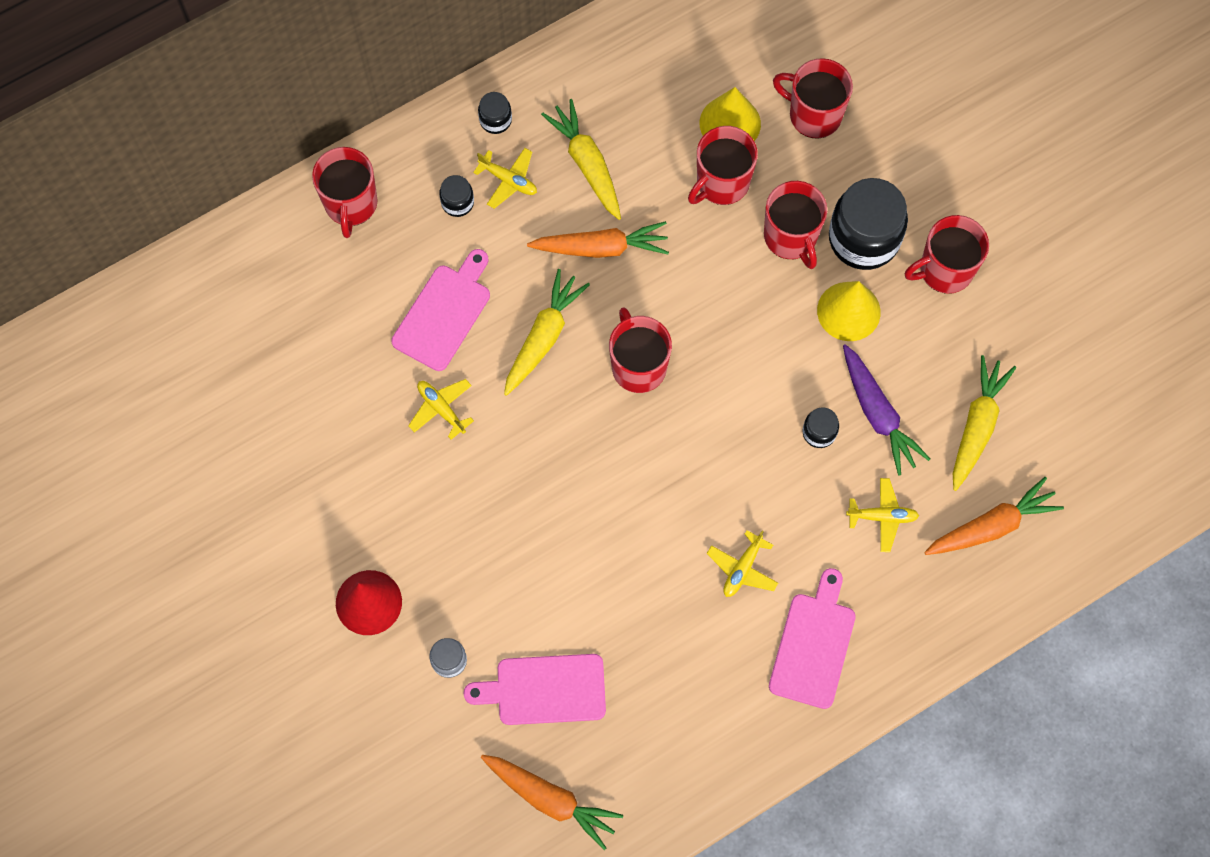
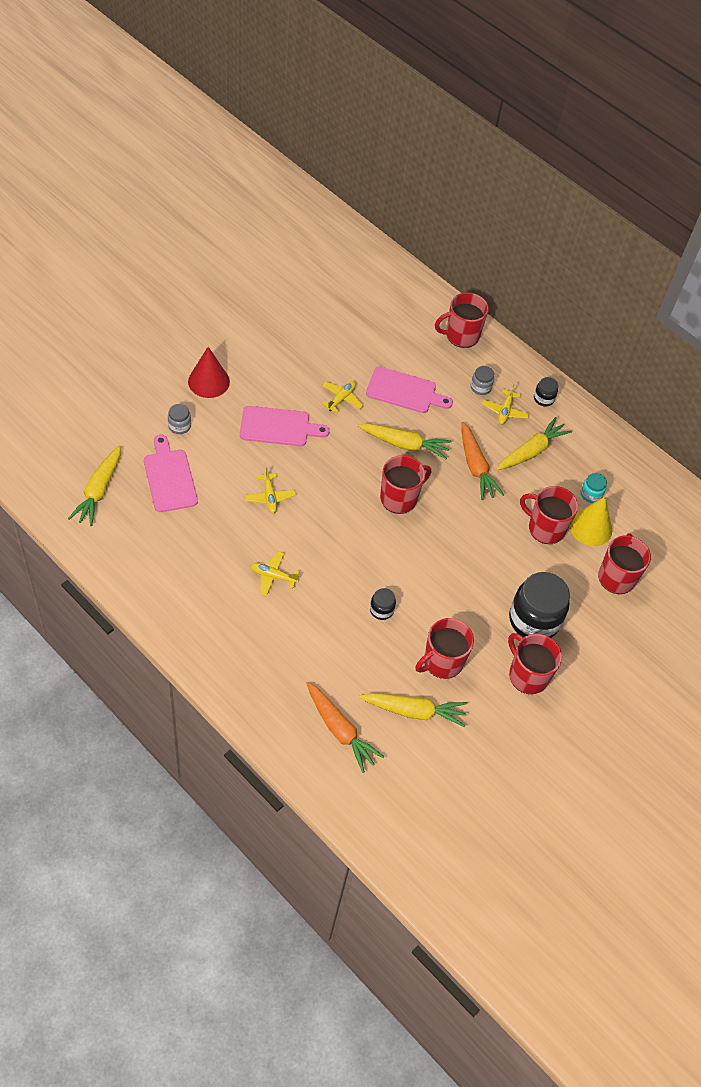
camera: 70 degrees right, 15 degrees down
black jar [439,175,474,217] -> grey jar [471,366,494,395]
orange carrot [481,755,623,850] -> yellow carrot [68,446,121,526]
red mug [764,181,827,269] -> red mug moved to [415,618,474,679]
pink cutting board [769,568,856,709] -> pink cutting board moved to [240,406,330,446]
yellow cone [817,281,881,341] -> none
purple carrot [843,344,930,476] -> none
yellow plane [846,478,919,552] -> yellow plane moved to [244,467,296,513]
none -> turquoise jar [581,473,607,503]

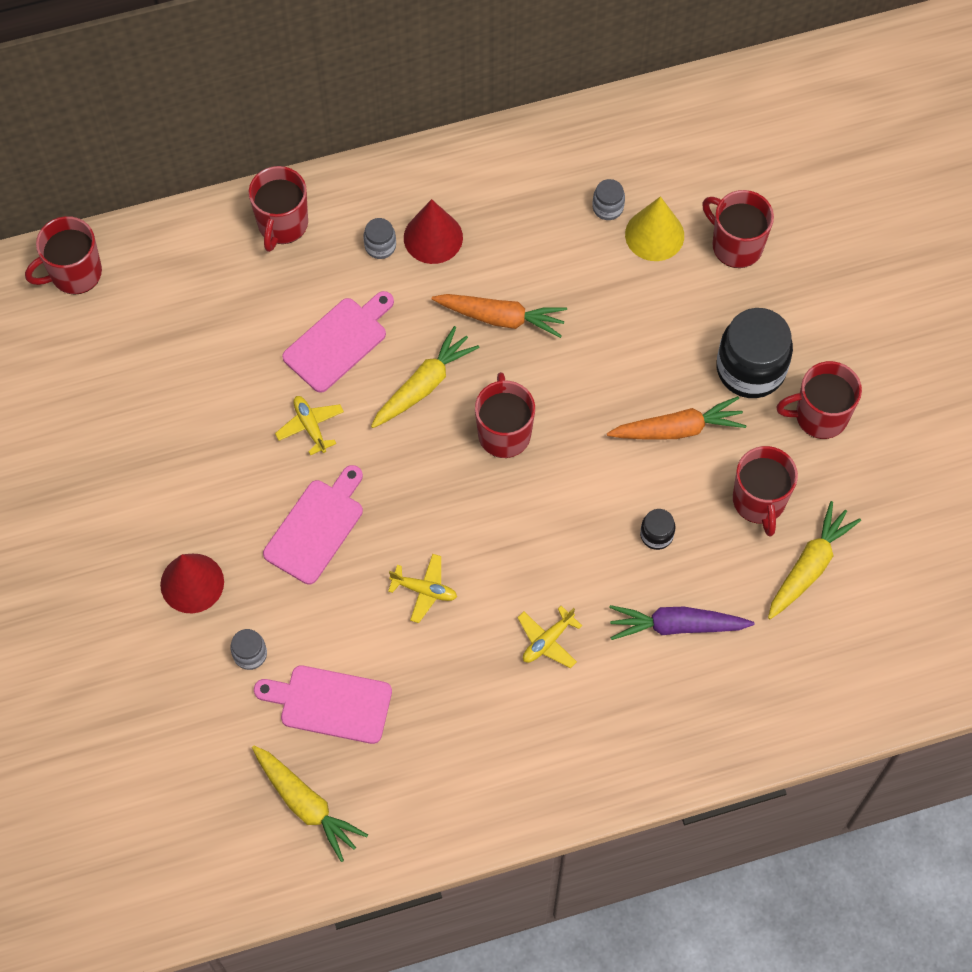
camera: 55 degrees left, 10 degrees up
orange carrot [306,682,384,773] -> orange carrot moved to [607,396,746,440]
yellow plane [482,384,529,425] -> red cone [404,199,463,264]
yellow carrot [497,417,572,470] -> none
red mug [520,486,578,544] -> red mug moved to [25,216,102,295]
black jar [534,377,558,407] -> none
turquoise jar [581,473,607,503] -> grey jar [593,179,625,220]
none -> purple carrot [610,605,754,640]

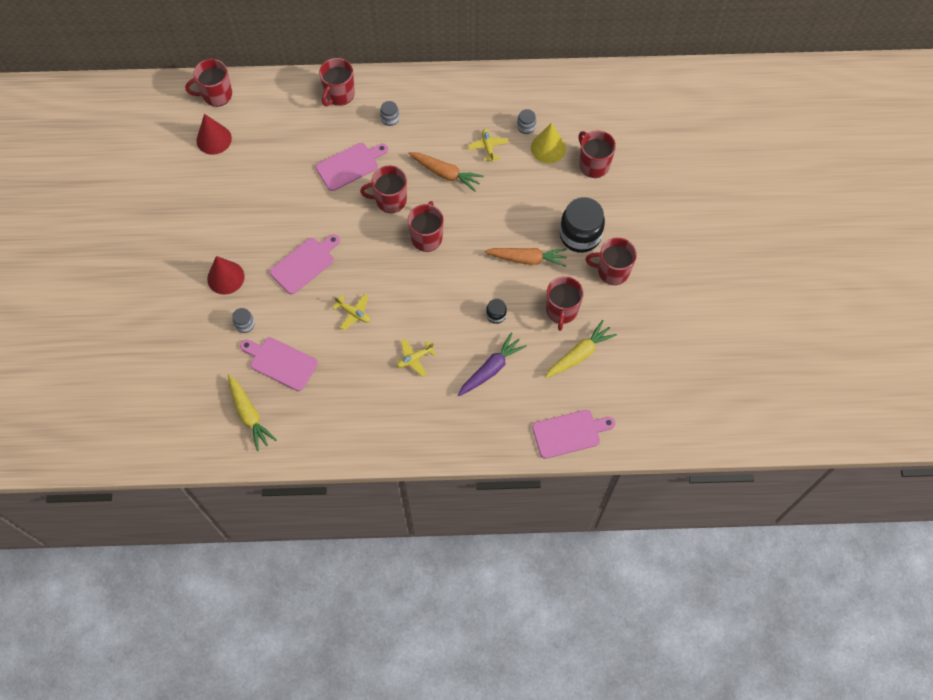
camera: 15 degrees right, 0 degrees up
yellow plane [275,396,344,455] -> yellow plane moved to [468,129,509,162]
yellow carrot [371,326,480,428] -> red mug [360,165,407,213]
red cone [404,199,463,264] -> red cone moved to [196,114,232,155]
purple carrot [610,605,754,640] -> purple carrot turned 120 degrees clockwise [458,332,527,396]
none -> pink cutting board [532,410,615,459]

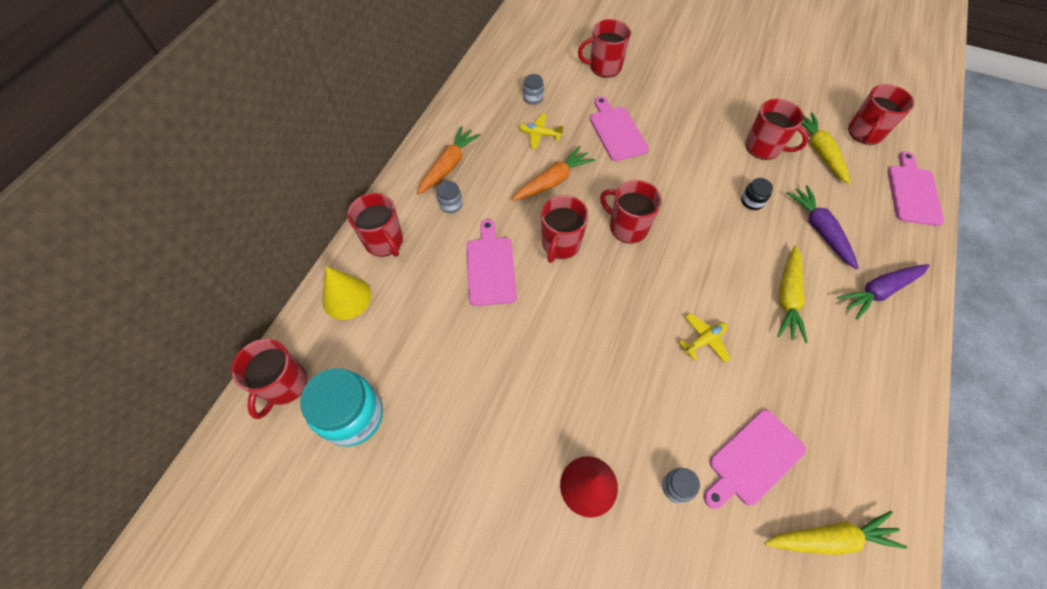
camera: 65 degrees left, 5 degrees down
red cone [196,114,232,155] -> turquoise jar [300,368,383,447]
pink cutting board [270,234,340,295] -> pink cutting board moved to [590,96,649,161]
yellow plane [396,339,436,377] -> yellow carrot [777,245,808,343]
orange carrot [484,248,567,267] -> orange carrot moved to [417,126,481,195]
yellow cone [531,123,566,163] -> yellow cone moved to [322,266,371,320]
black jar [560,197,605,253] -> none
red mug [585,238,637,285] -> red mug moved to [848,84,914,145]
none -> purple carrot [837,264,930,320]

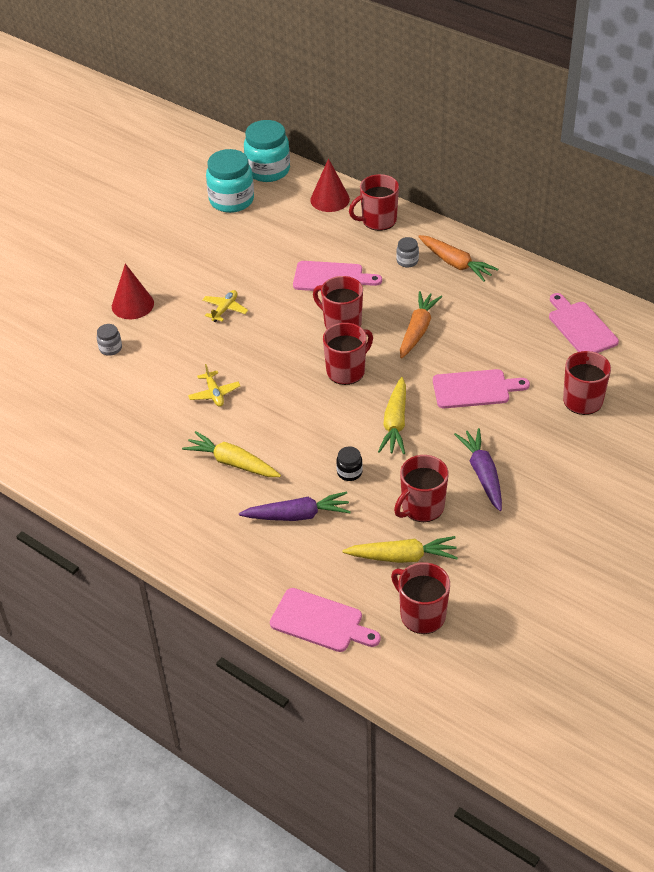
camera: 105 degrees right, 15 degrees down
red mug [231,339,307,419] -> turquoise jar [244,120,290,182]
yellow cone [322,266,371,320] -> red cone [310,158,350,212]
orange carrot [512,146,595,201] -> orange carrot turned 135 degrees counterclockwise [400,291,442,358]
yellow plane [519,114,564,149] -> yellow plane moved to [202,290,248,322]
grey jar [523,74,544,105] -> none
pink cutting board [704,410,806,509] -> pink cutting board moved to [549,293,619,353]
yellow carrot [765,511,907,555] -> yellow carrot moved to [378,377,406,454]
purple carrot [837,264,930,320] -> purple carrot moved to [454,428,502,511]

